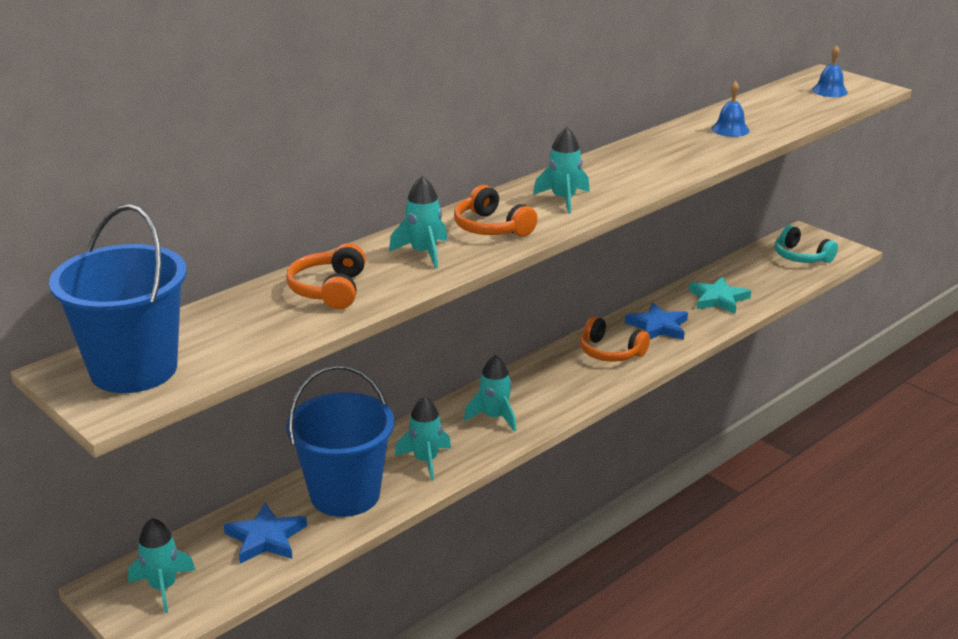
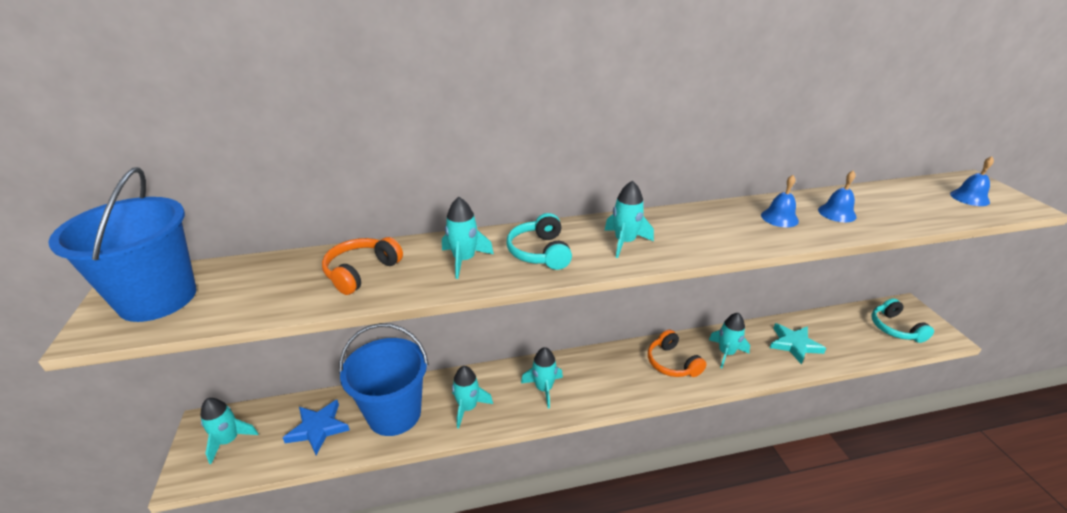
camera: 30 degrees right, 5 degrees up
orange headphones [454,185,538,237] -> turquoise headphones [507,213,572,270]
blue star [625,303,688,340] -> turquoise rocket [709,313,750,368]
none -> blue bell [761,175,799,227]

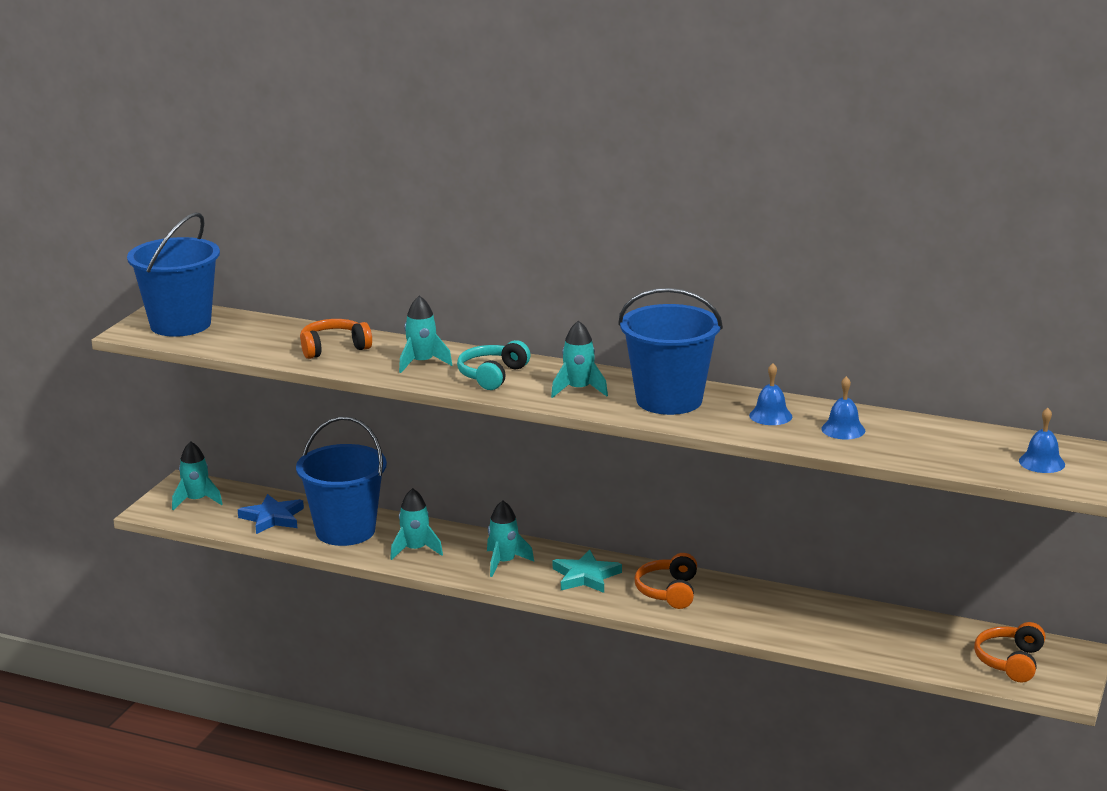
camera: 35 degrees right, 10 degrees down
turquoise rocket [709,313,750,368] -> none
turquoise star [770,323,826,365] -> turquoise star moved to [553,550,622,593]
turquoise headphones [871,298,934,343] -> orange headphones [974,622,1045,682]
none -> blue bucket [618,288,723,415]

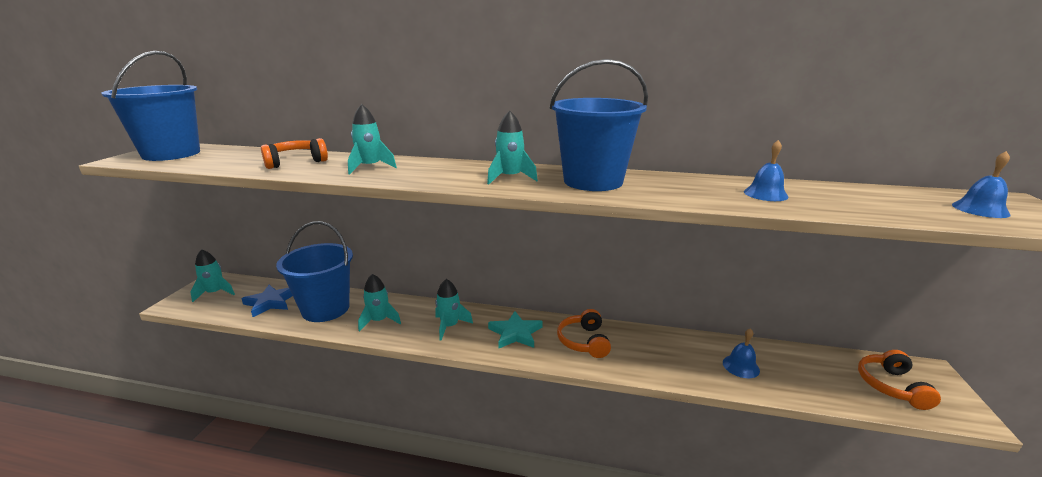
camera: 10 degrees left, 0 degrees up
turquoise headphones [457,340,531,390] -> none
blue bell [749,363,792,425] -> blue bell moved to [723,328,760,378]

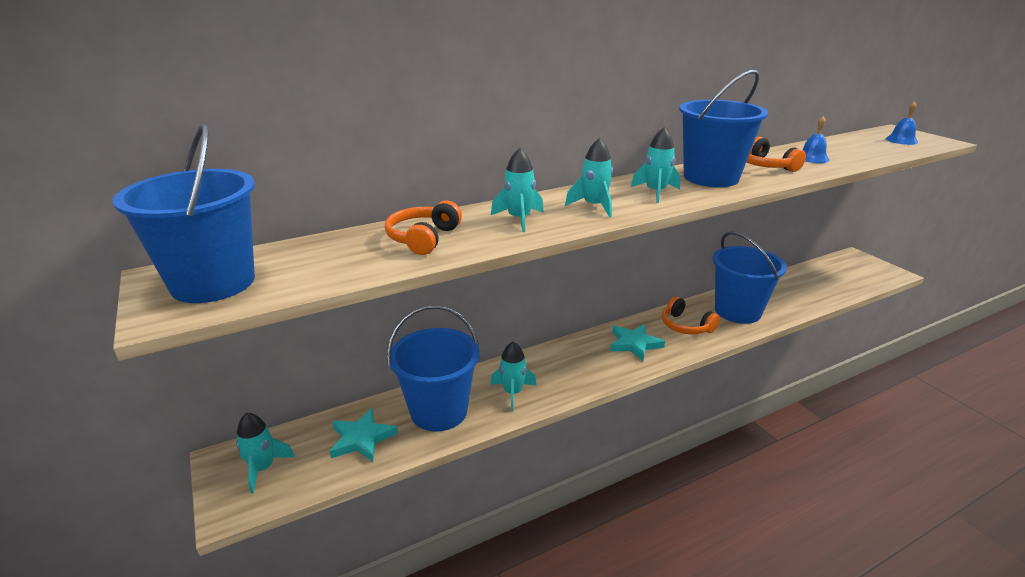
camera: 40 degrees left, 5 degrees up
blue star [241,285,293,317] -> turquoise star [329,408,398,462]
turquoise rocket [435,279,473,341] -> turquoise rocket moved to [565,138,613,217]
blue bell [723,328,760,378] -> none
orange headphones [858,350,941,410] -> orange headphones moved to [747,137,806,172]
none -> blue bucket [712,231,787,324]

